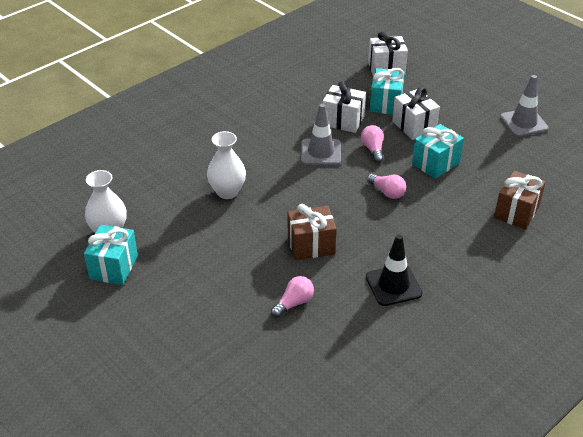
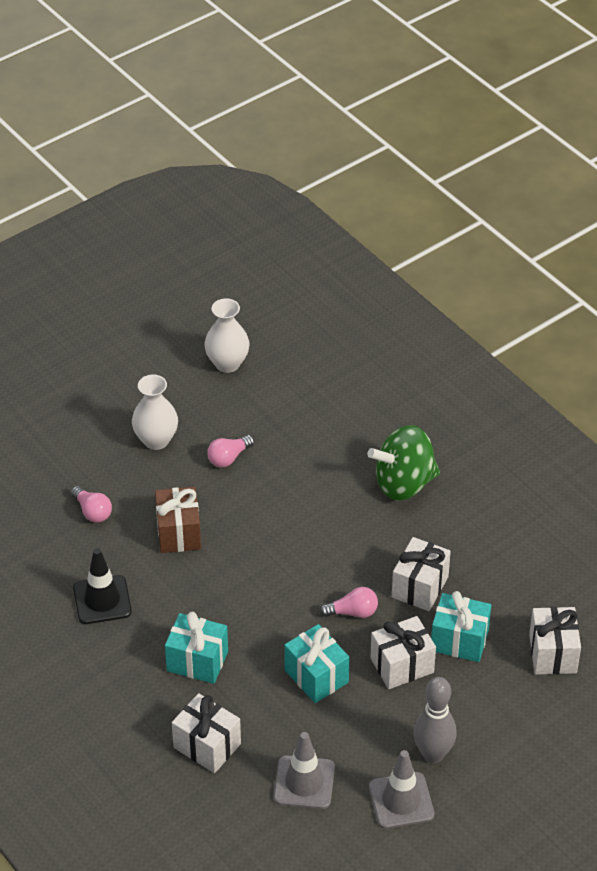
camera: 95 degrees right, 5 degrees up
turquoise gift [84,225,138,285] -> turquoise gift moved to [165,611,228,684]
white vase [207,131,246,199] -> white vase moved to [132,374,178,450]
grey traffic cone [301,104,341,165] -> grey traffic cone moved to [274,732,335,809]
pink light bulb [367,174,406,199] -> pink light bulb moved to [207,435,254,467]
brown gift [494,171,546,229] -> white gift [172,693,241,773]
none -> green spinning top [367,425,440,501]
none -> grey bowling pin [414,677,456,763]

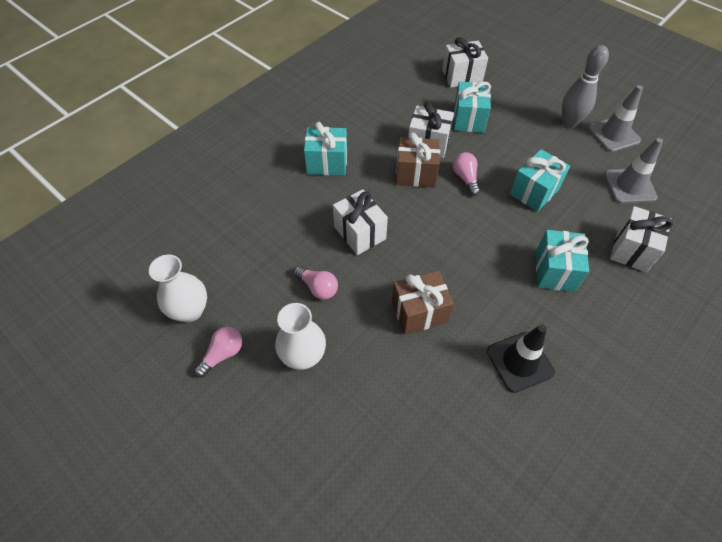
camera: 100 degrees left, 10 degrees up
pink light bulb [71,486,112,523] -> pink light bulb moved to [194,327,242,377]
green spinning top [367,425,440,501] -> turquoise gift [304,122,347,176]
white gift [370,616,436,689] -> white gift moved to [333,189,388,255]
none -> brown gift [396,133,440,188]

